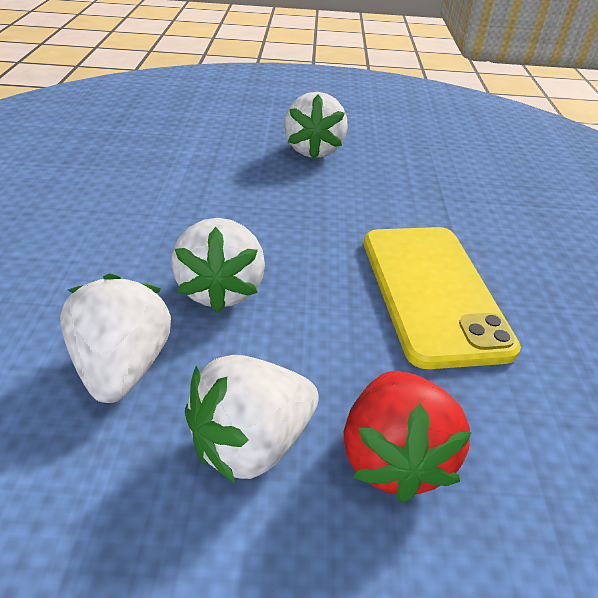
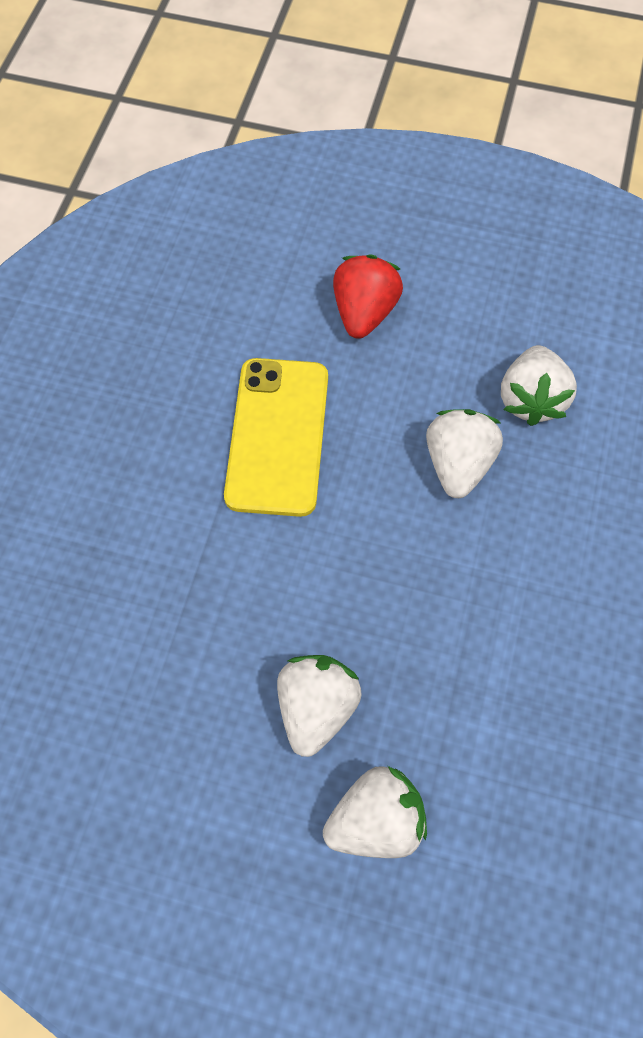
camera: 165 degrees left, 25 degrees up
white strawberry [185,355,319,483] -> white strawberry moved to [323,766,427,858]

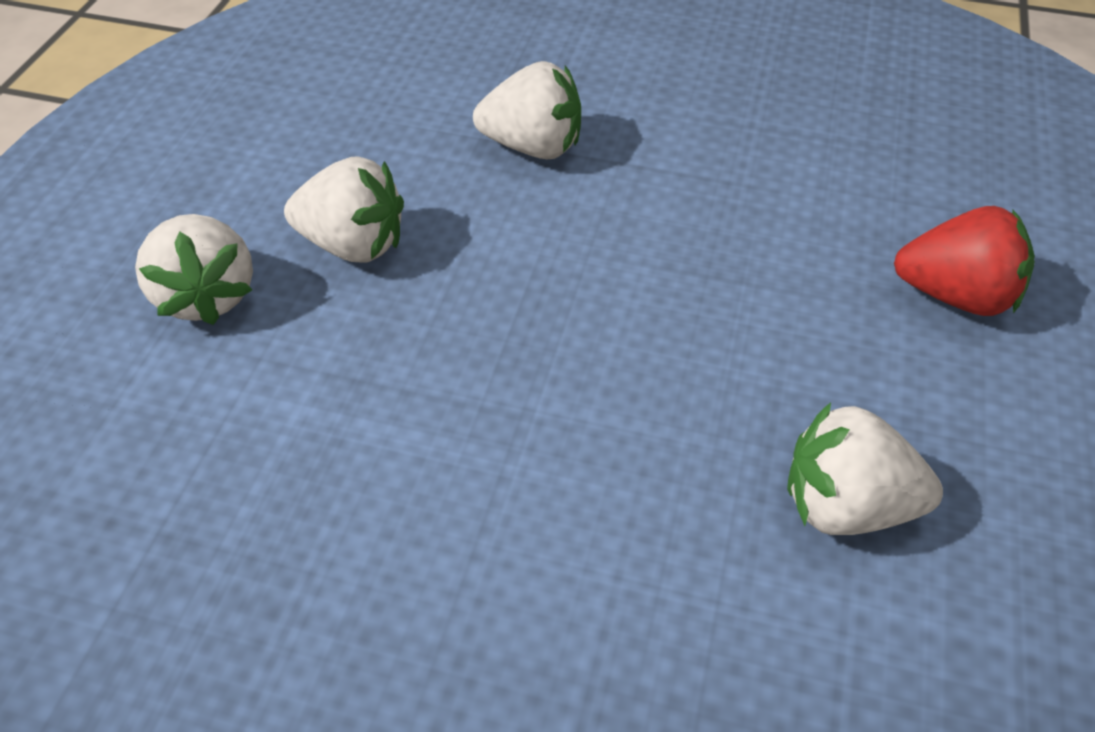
camera: 90 degrees right, 15 degrees down
yellow phone [224,358,328,517] -> none
white strawberry [426,409,503,498] -> white strawberry moved to [473,61,581,159]

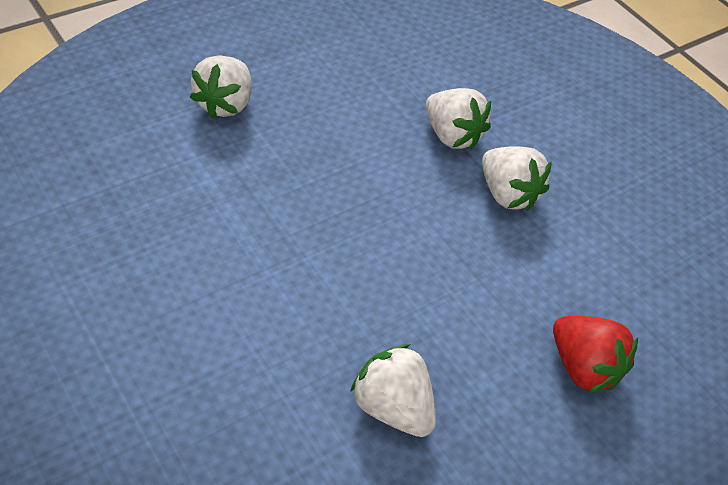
camera: 35 degrees right, 0 degrees up
white strawberry [284,156,404,262] -> white strawberry moved to [482,146,552,211]

